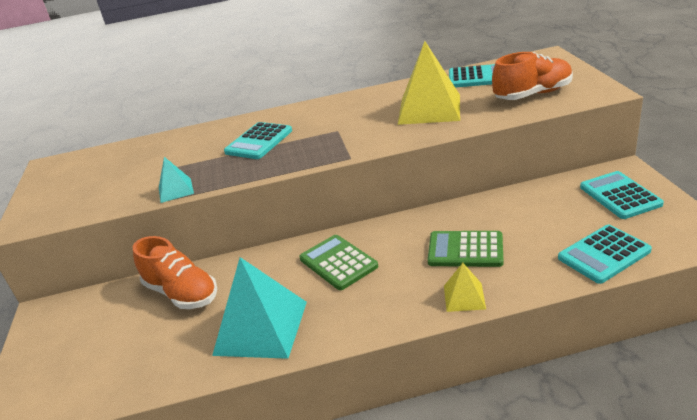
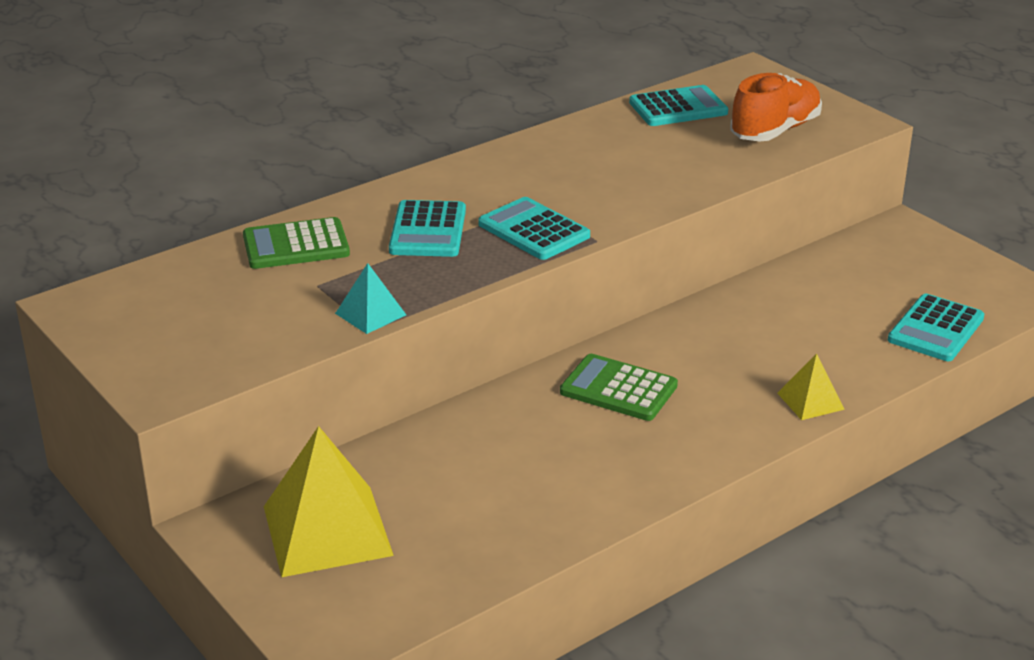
camera: 30 degrees left, 0 degrees up
orange shoe [133,236,217,309] -> none
turquoise pyramid [212,257,307,359] -> none
yellow pyramid [398,41,460,125] -> yellow pyramid moved to [264,426,394,577]
green calculator [428,231,503,267] -> green calculator moved to [243,217,350,269]
turquoise calculator [580,171,664,219] -> turquoise calculator moved to [478,197,590,260]

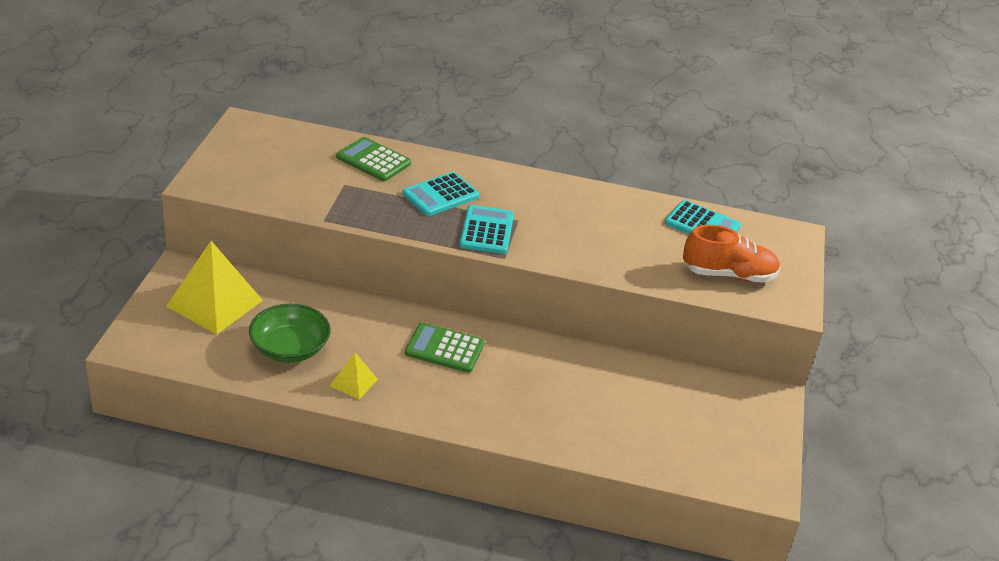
camera: 45 degrees right, 5 degrees up
turquoise pyramid [335,263,406,334] -> none
green calculator [560,354,678,421] -> green calculator turned 60 degrees counterclockwise [405,322,485,373]
yellow pyramid [777,354,845,420] -> yellow pyramid moved to [330,353,378,399]
turquoise calculator [888,294,984,361] -> none
none -> green bowl [249,304,331,363]

